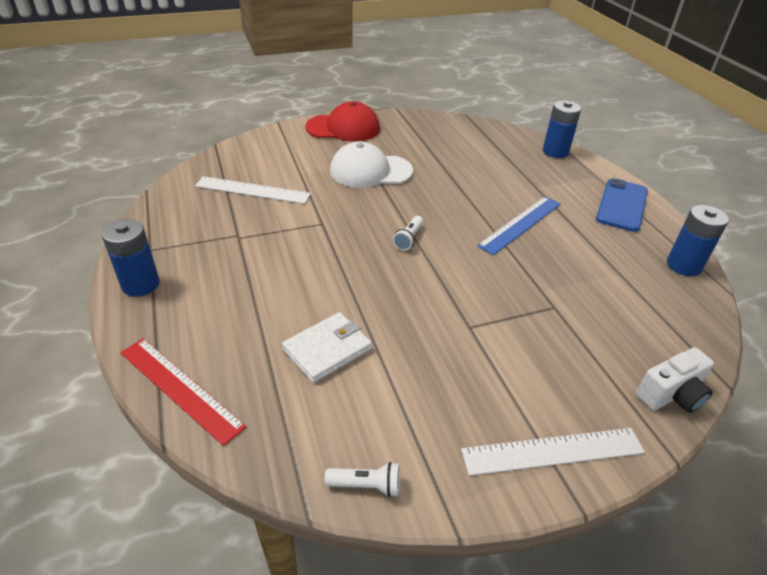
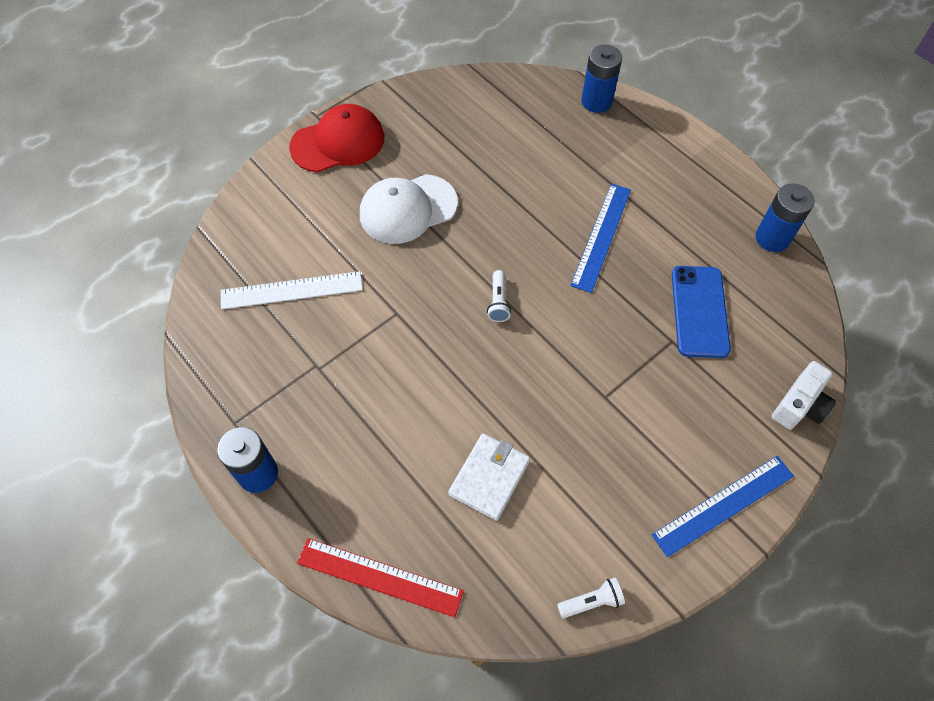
camera: 20 degrees left, 20 degrees up
white ruler [461,428,645,476] -> blue ruler [651,456,794,557]
blue phone [596,178,648,232] -> blue phone moved to [672,266,731,358]

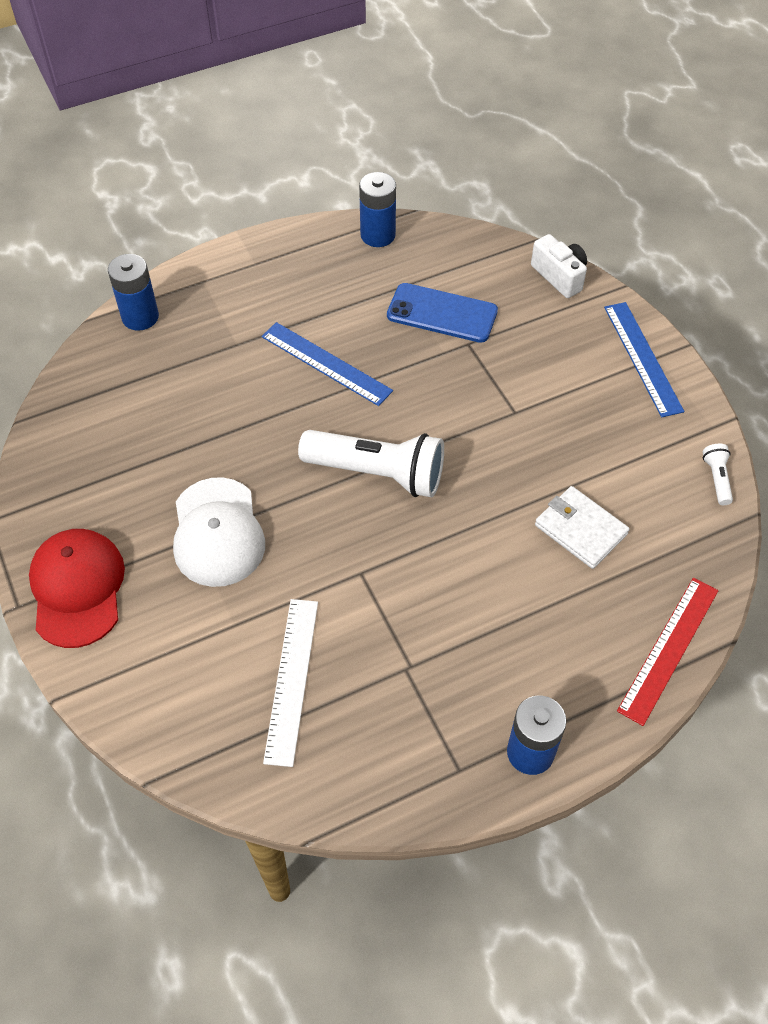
camera: 75 degrees left, 5 degrees down
white flashlight [487,270,511,322] -> white flashlight [298,430,444,497], size x2.32

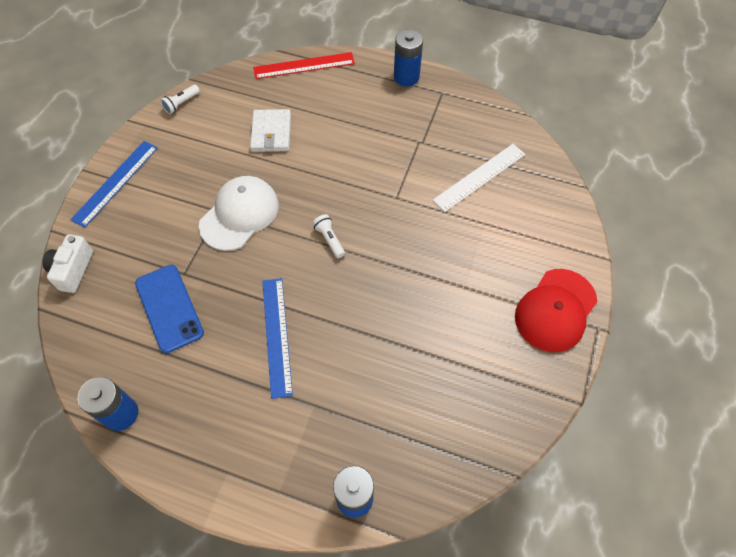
camera: 135 degrees left, 5 degrees up
white cap [173,477,265,587] -> white cap moved to [199,176,279,251]
white flashlight [298,430,444,497] -> white flashlight [312,214,345,258], size x0.43

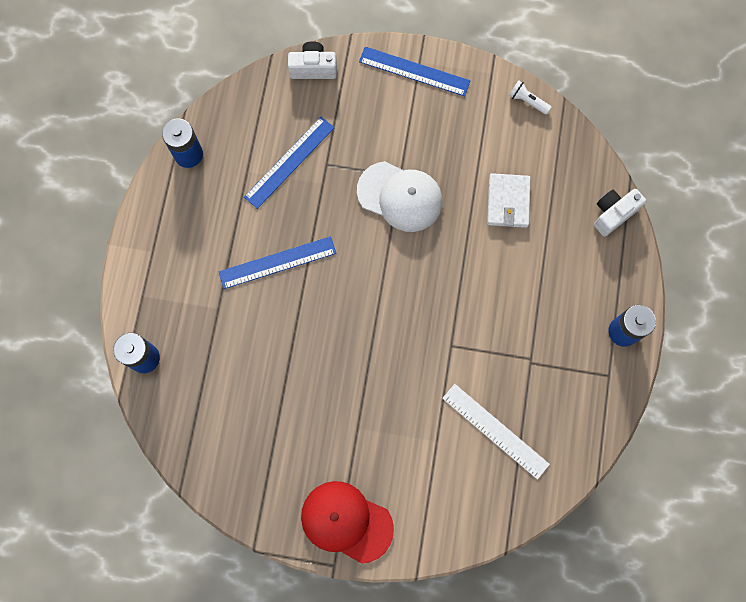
camera: 80 degrees right, 15 degrees up
blue phone [135,265,204,353] -> blue ruler [244,117,335,209]
white wallet [250,109,291,152] -> white wallet turned 75 degrees counterclockwise [487,173,531,228]
red ruler [253,52,355,79] -> white camera [594,189,646,237]
white flashlight [312,214,345,258] -> none

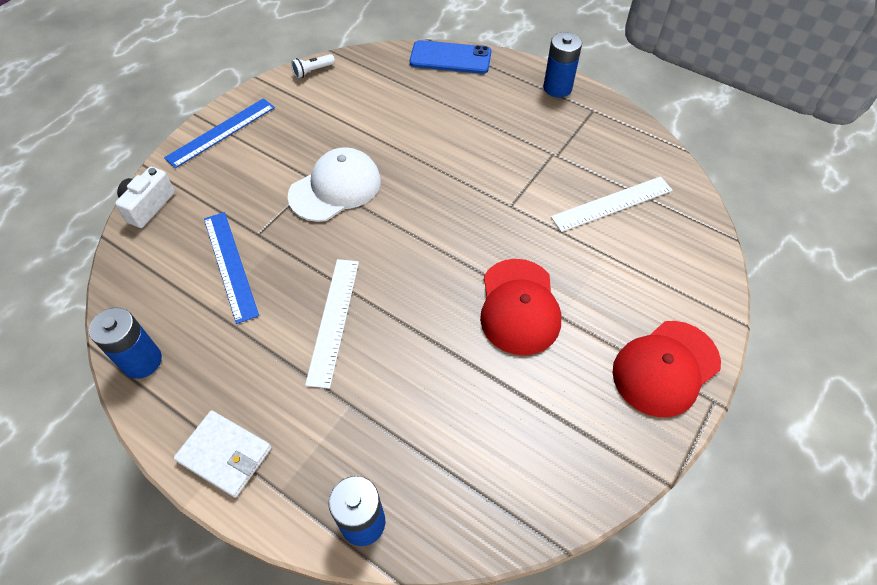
camera: 65 degrees left, 20 degrees down
blue ruler [219,236,337,289] -> white ruler [305,259,359,389]
white wallet [487,173,531,228] -> white wallet moved to [174,410,271,498]
white camera [594,189,646,237] -> blue phone [410,40,491,74]
none -> red cap [480,259,561,355]

